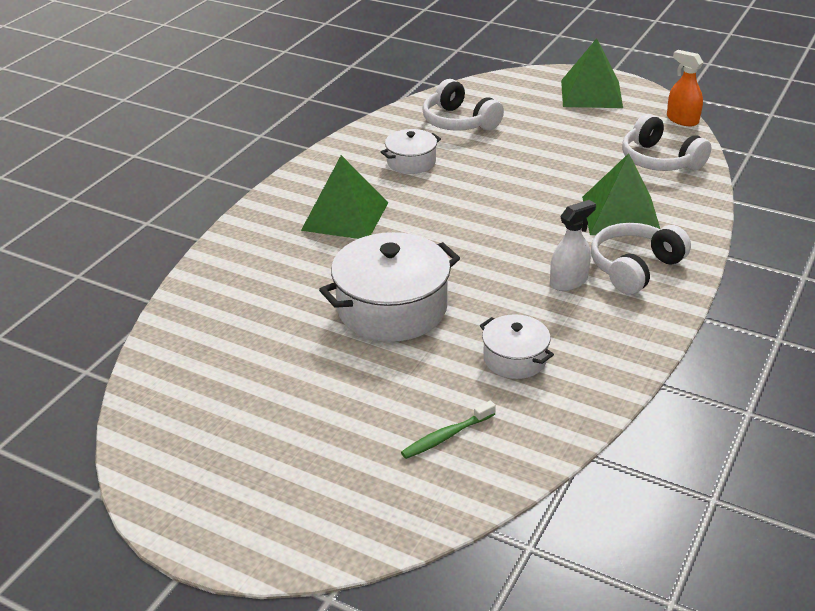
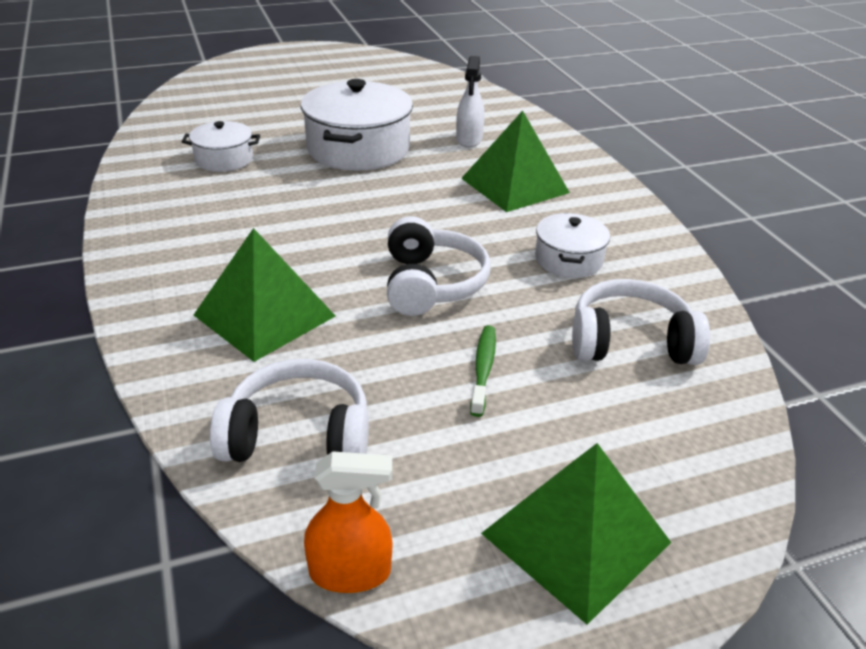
camera: 130 degrees right, 0 degrees up
green toothbrush [401,401,496,459] -> green toothbrush moved to [470,325,496,417]
white spray bottle [550,200,596,291] -> white spray bottle moved to [456,56,485,147]
white headphones [591,223,691,295] -> white headphones moved to [387,216,491,316]

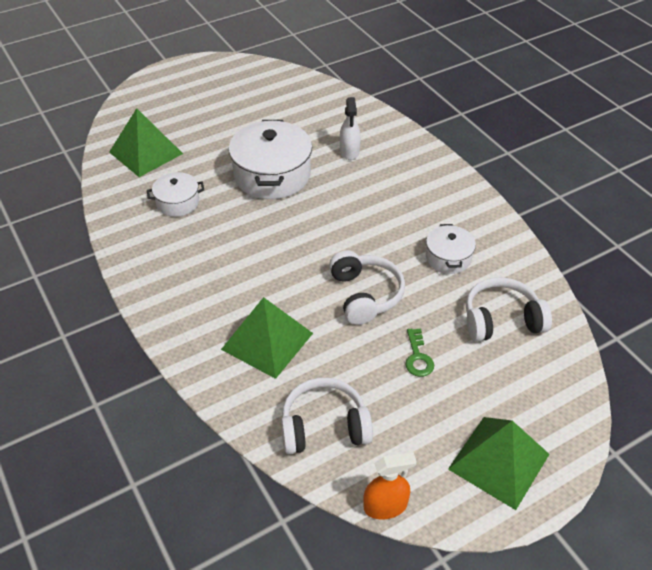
camera: 10 degrees left, 10 degrees up
green pyramid [461,110,570,212] -> green pyramid moved to [109,108,183,177]
green toothbrush [470,325,496,417] -> green key [405,328,434,377]

